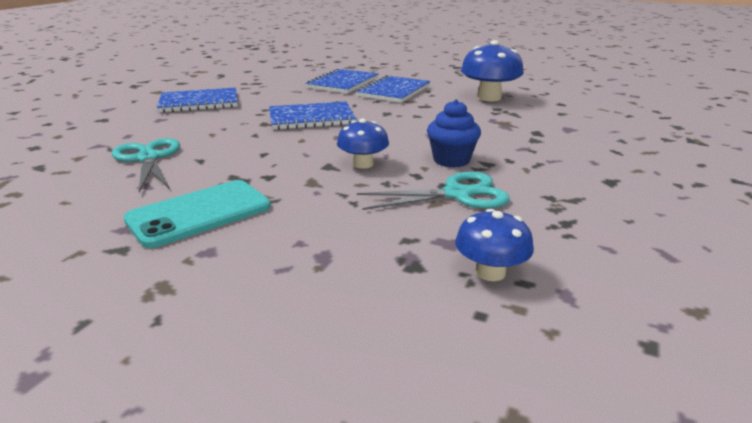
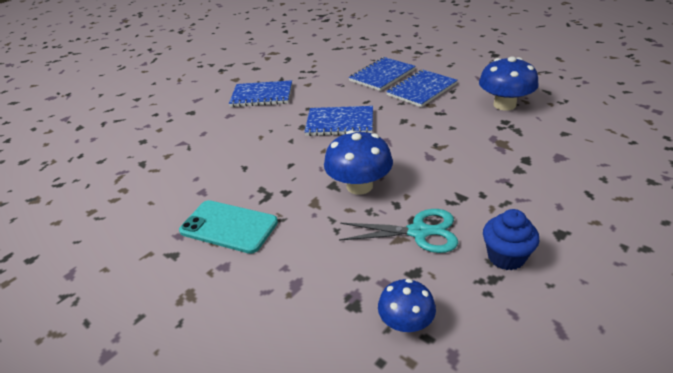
camera: 20 degrees right, 10 degrees up
turquoise scissors [112,138,180,192] -> none
turquoise phone [123,180,271,248] -> turquoise phone turned 45 degrees clockwise [179,200,278,254]
blue mushroom [337,119,389,169] -> blue mushroom [324,130,393,195], size x1.64
blue cupcake [427,99,481,168] -> blue cupcake moved to [483,209,540,270]

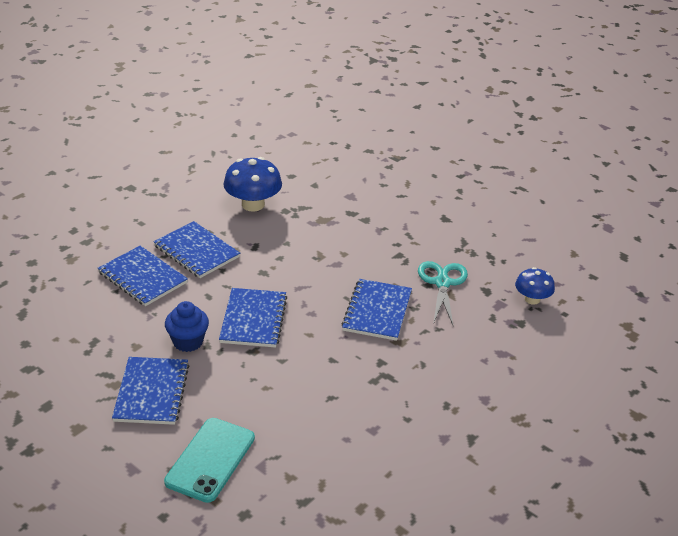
camera: 95 degrees left, 0 degrees up
turquoise phone [179,200,278,254] -> turquoise phone moved to [164,418,255,503]
blue mushroom [324,130,393,195] -> blue notebook [342,279,412,341]
blue cupcake [483,209,540,270] -> blue cupcake moved to [165,301,209,352]

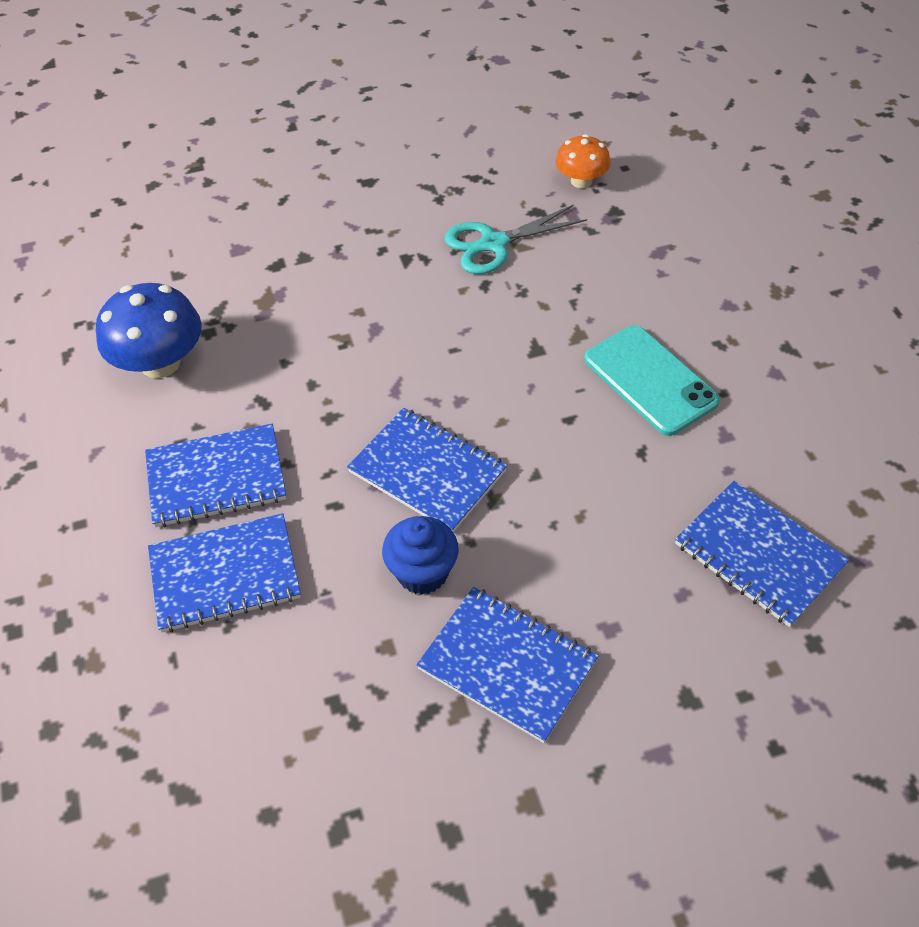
camera: 55 degrees left, 15 degrees up
turquoise phone [164,418,255,503] -> turquoise phone moved to [584,325,720,436]
blue notebook [342,279,412,341] -> blue notebook moved to [675,481,850,627]
turquoise scissors [418,261,468,325] -> turquoise scissors turned 60 degrees counterclockwise [445,204,587,274]
blue mushroom [515,267,555,305] -> orange mushroom [555,134,611,188]

